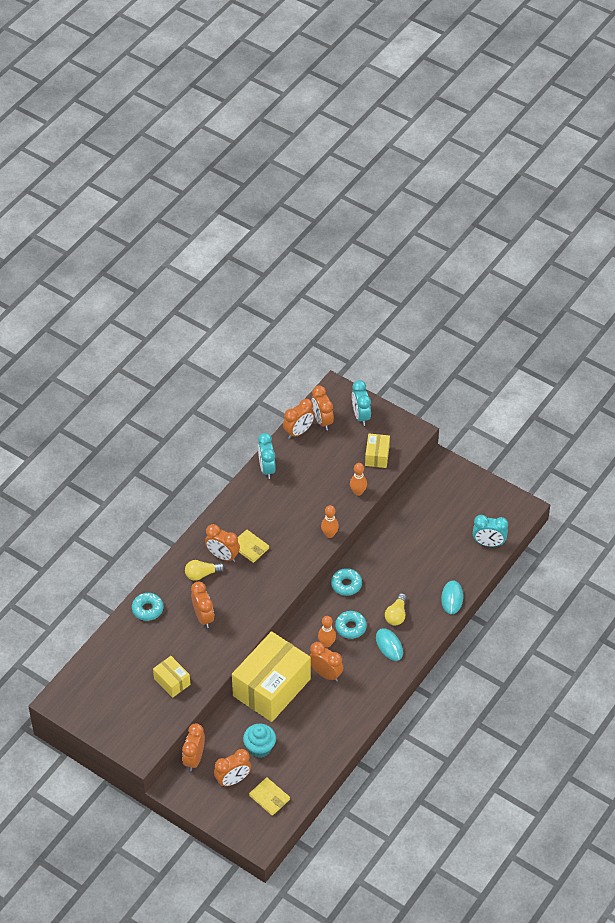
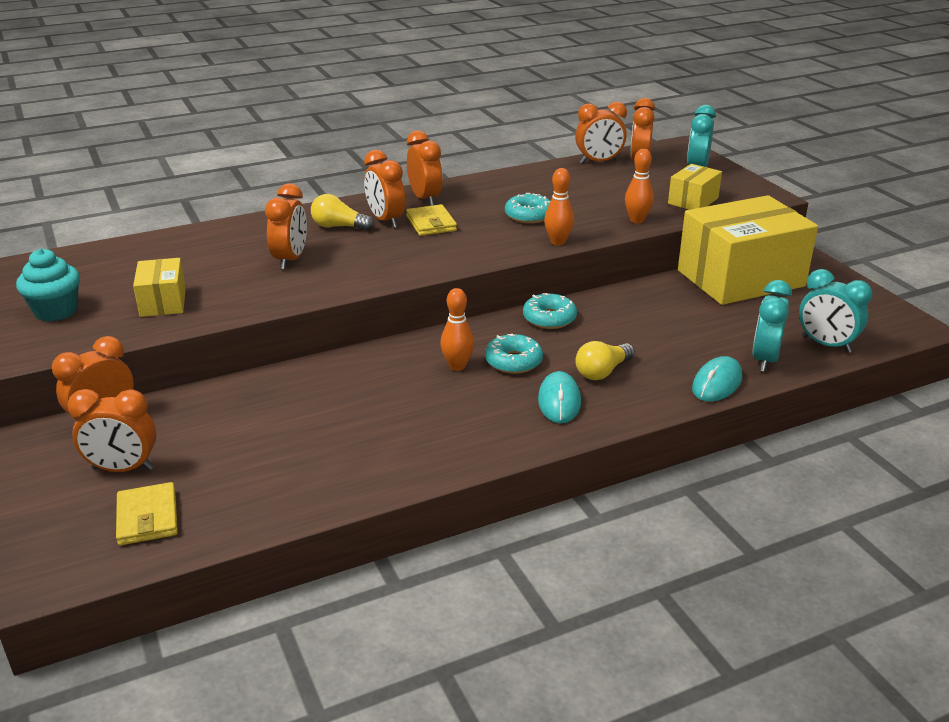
camera: 30 degrees right, 20 degrees down
turquoise donut [132,593,163,621] -> turquoise donut moved to [505,193,550,224]
yellow box [232,631,311,722] -> yellow box moved to [678,195,818,305]
turquoise cupcake [243,724,276,758] -> turquoise cupcake moved to [16,248,80,321]
turquoise clock [258,433,276,479] -> turquoise clock moved to [752,280,792,372]
orange clock [309,642,344,682] -> orange clock moved to [407,130,443,206]

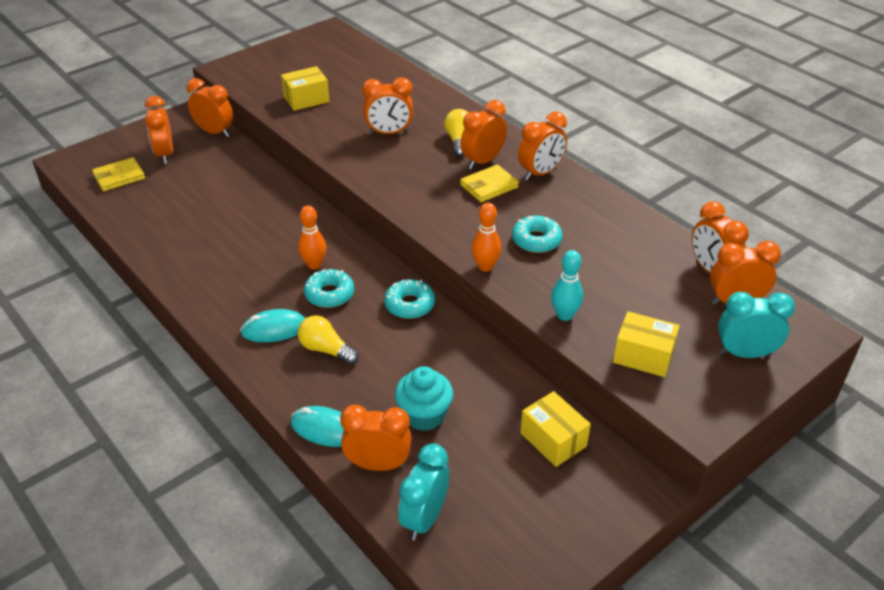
camera: 75 degrees right, 10 degrees up
turquoise cupcake [16,248,80,321] -> turquoise cupcake moved to [395,366,454,431]
orange bowling pin [625,149,654,223] -> turquoise bowling pin [551,250,583,321]
yellow box [678,195,818,305] -> yellow box [520,391,591,467], size x0.46
turquoise clock [752,280,792,372] -> orange clock [340,405,412,471]

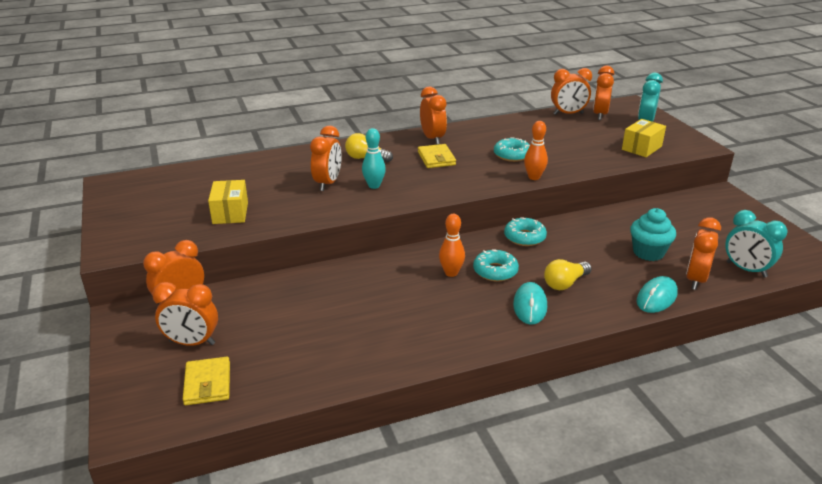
camera: 70 degrees left, 10 degrees down
orange clock [460,100,507,170] -> none
yellow box [520,391,591,467] -> none
turquoise bowling pin [551,250,583,321] -> turquoise bowling pin moved to [362,128,386,189]

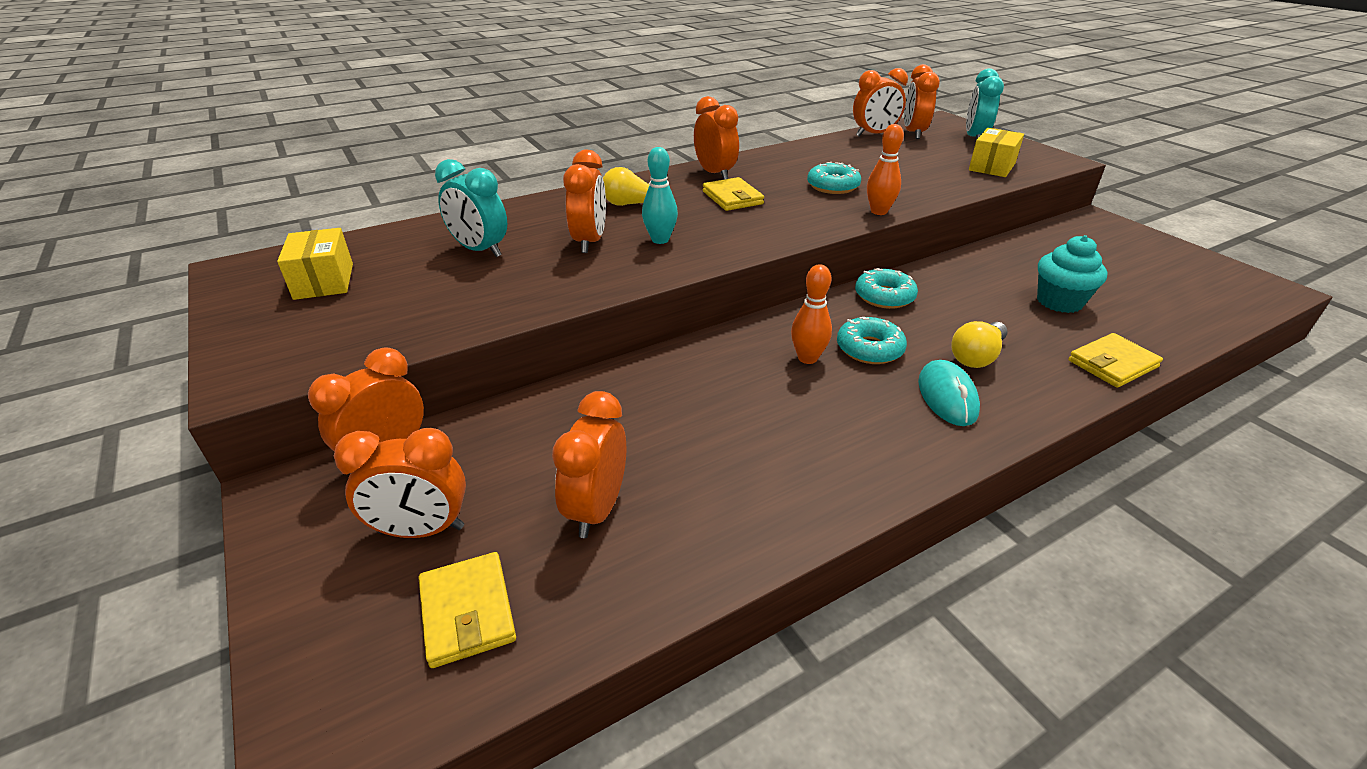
camera: 10 degrees left, 5 degrees up
yellow box [208,180,248,224] -> yellow box moved to [277,228,353,300]
turquoise mouse [637,276,678,313] -> yellow wallet [1068,333,1163,388]
orange clock [686,217,721,290] -> orange clock moved to [552,391,626,538]
turquoise clock [725,210,788,278] -> turquoise clock moved to [435,159,507,257]

